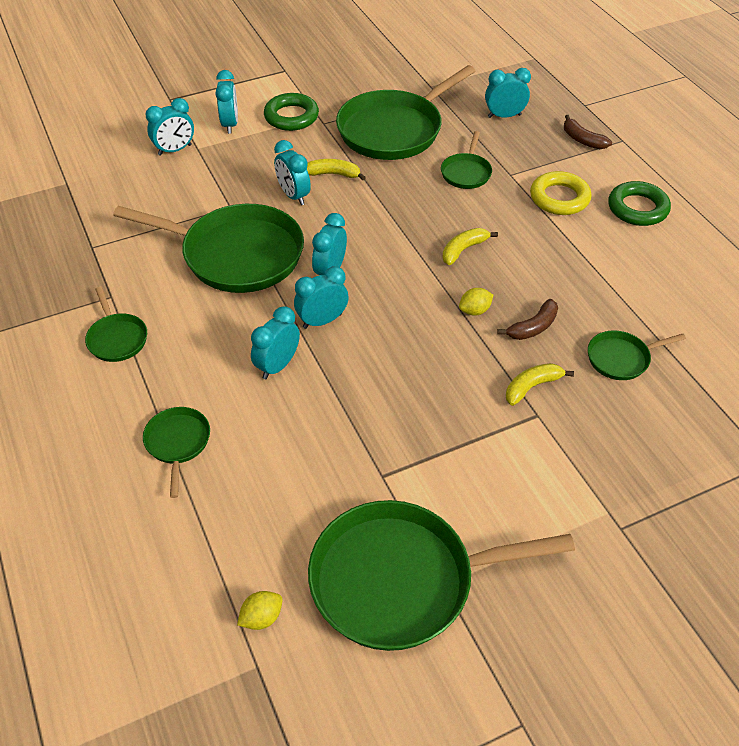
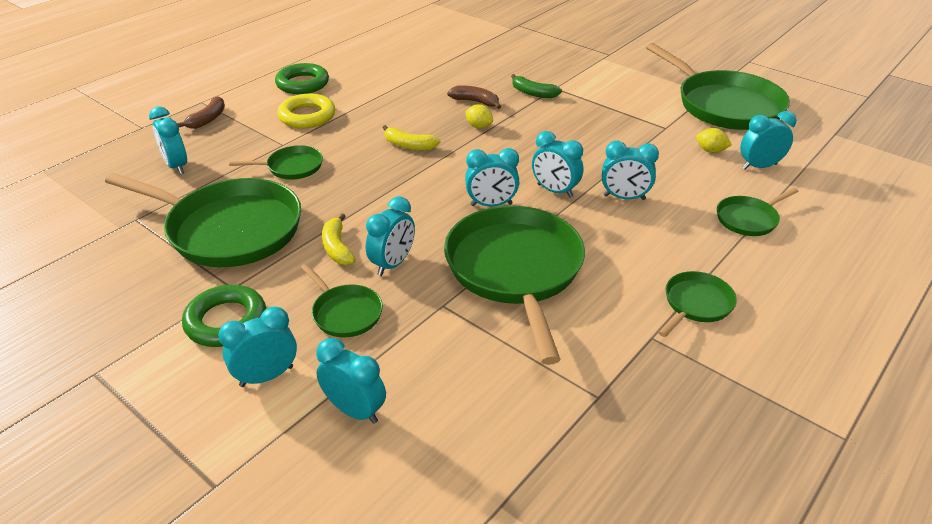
camera: 115 degrees left, 10 degrees down
yellow lemon [237,591,283,630] -> yellow lemon moved to [696,128,732,153]
yellow banana [506,363,574,406] -> green banana [511,74,562,98]
green pan [588,331,686,380] -> green pan moved to [300,264,383,338]
none -> turquoise clock [740,111,796,170]

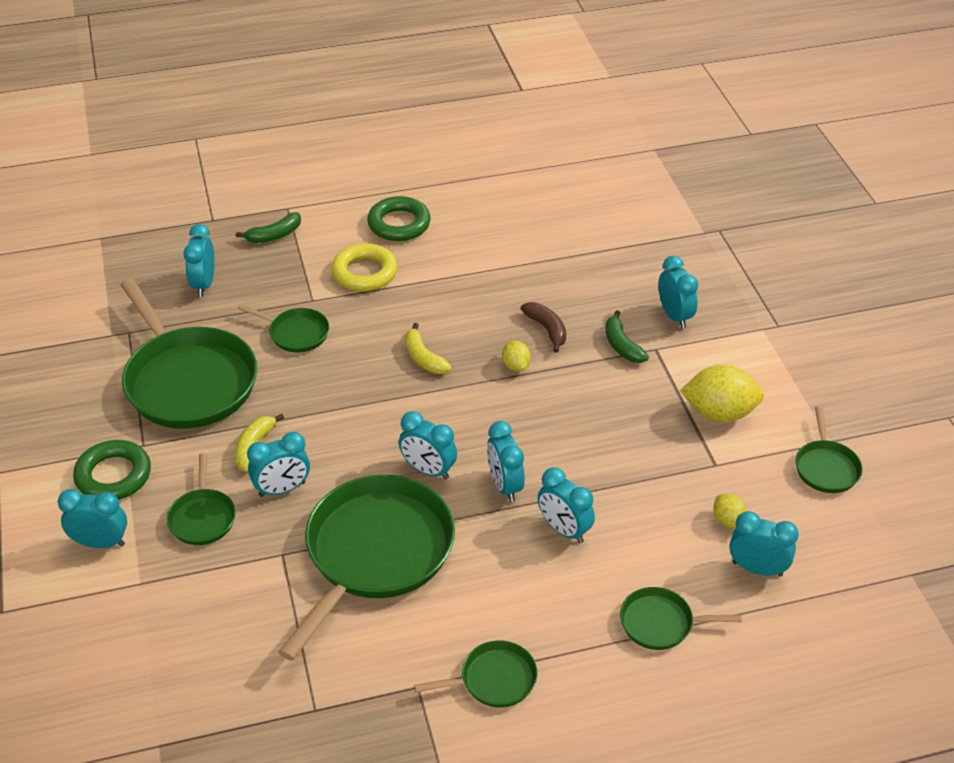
camera: 35 degrees right, 5 degrees up
brown banana [177,96,225,129] -> green banana [236,212,301,243]
turquoise clock [316,338,386,424] -> turquoise clock moved to [658,256,698,328]
green pan [646,43,790,130] -> green pan [795,406,863,493], size x0.47
none -> yellow lemon [680,365,764,422]

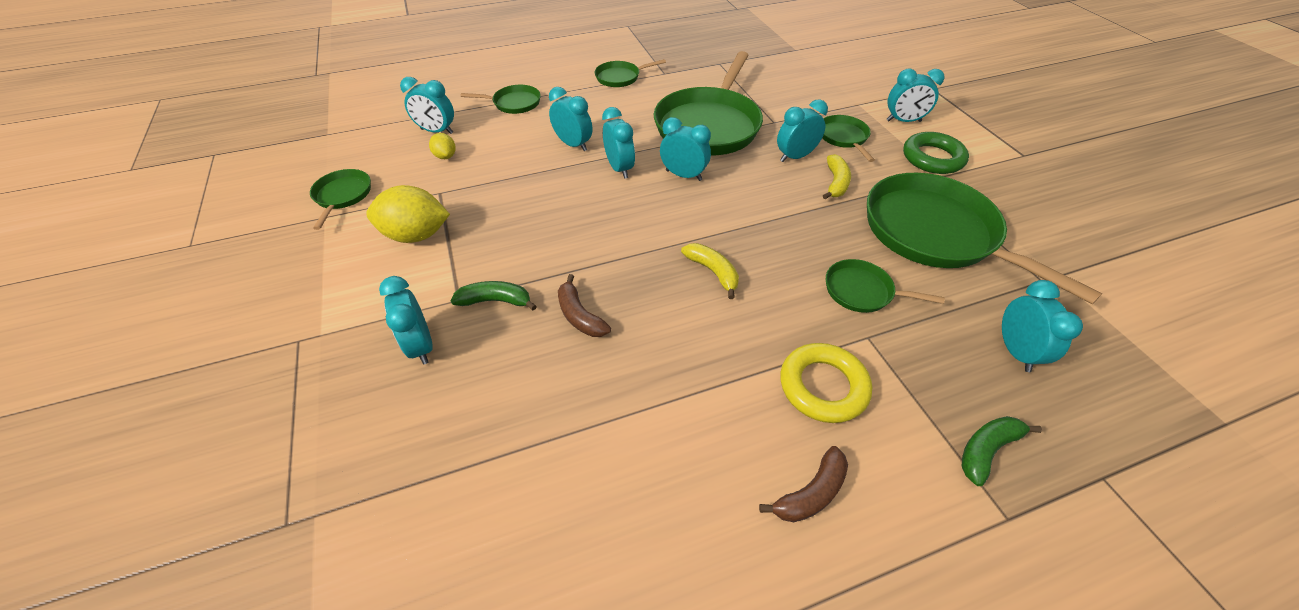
camera: 175 degrees right, 5 degrees up
green ring [367,196,431,241] -> brown banana [759,446,848,522]
yellow lemon [502,341,531,371] -> none
green banana [605,310,649,363] -> green banana turned 60 degrees counterclockwise [451,281,537,311]

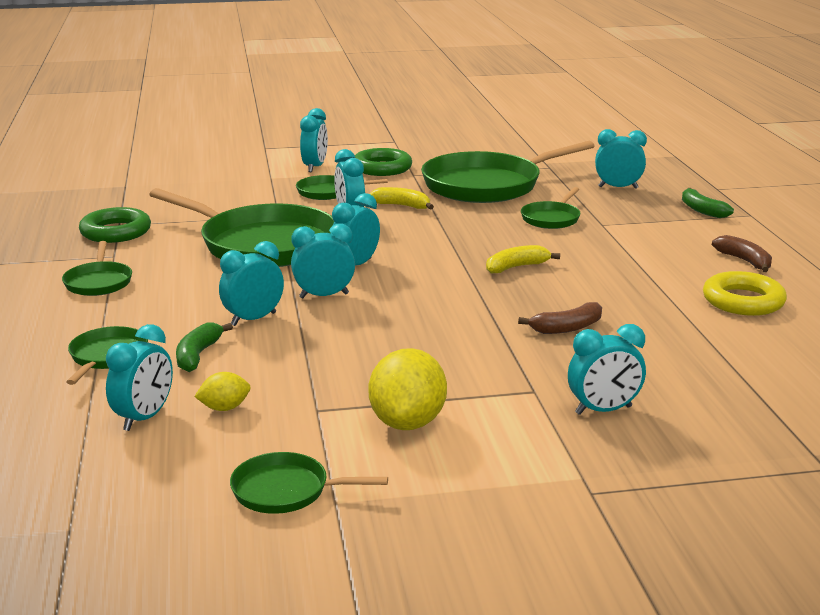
camera: 80 degrees left, 25 degrees down
green banana [451,281,537,311] -> green banana moved to [176,323,233,372]
yellow ring [780,343,872,423] -> yellow ring moved to [703,271,787,316]
none -> green ring [79,207,151,243]

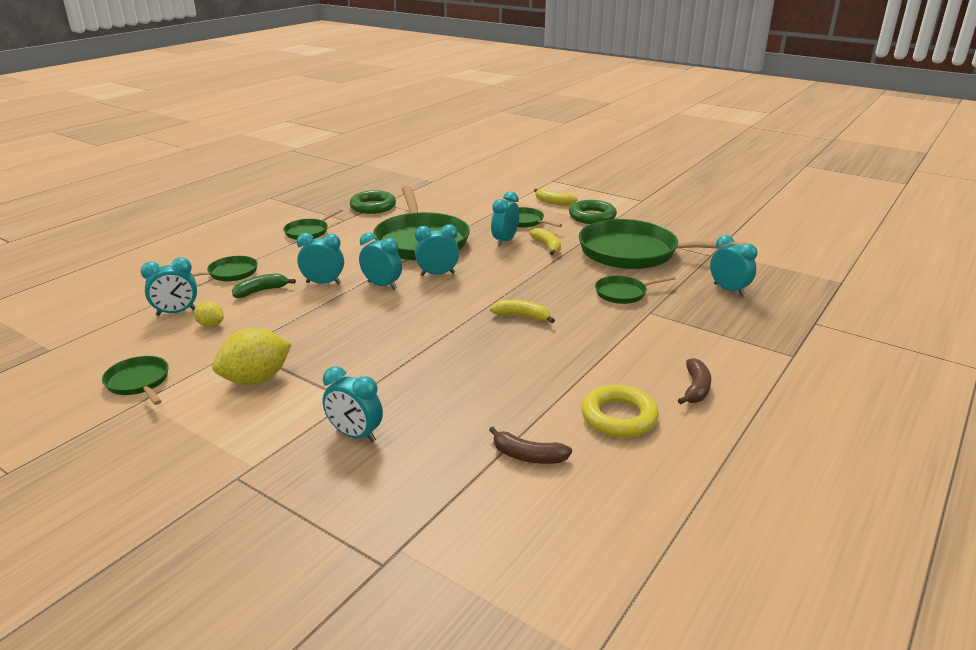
camera: 45 degrees right, 5 degrees up
turquoise clock [300,108,328,172] -> yellow banana [534,189,578,206]
brown banana [518,302,602,334] -> brown banana moved to [489,427,572,464]
green banana [682,188,734,218] -> none

